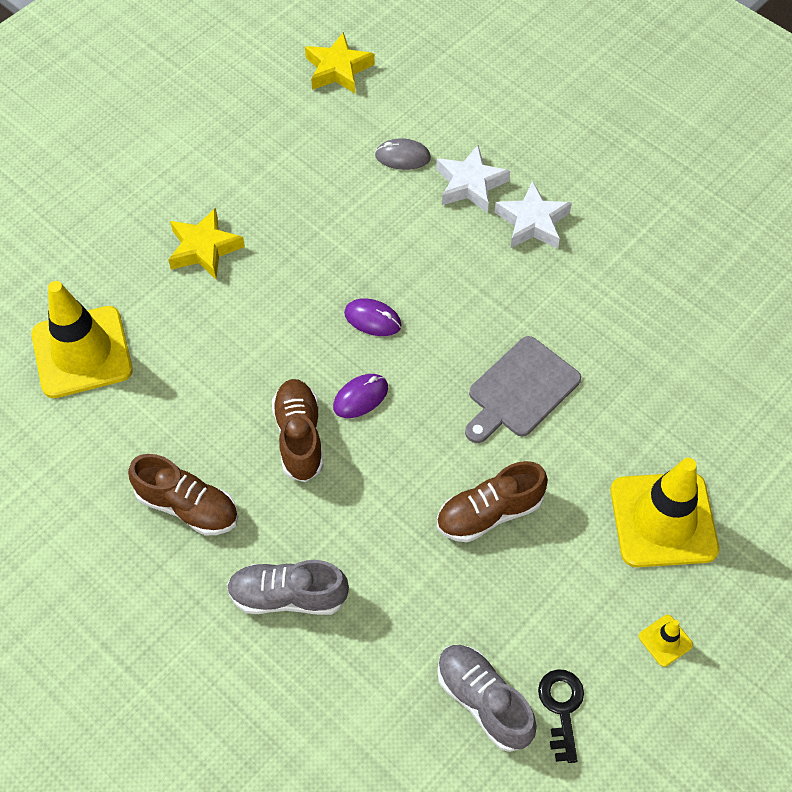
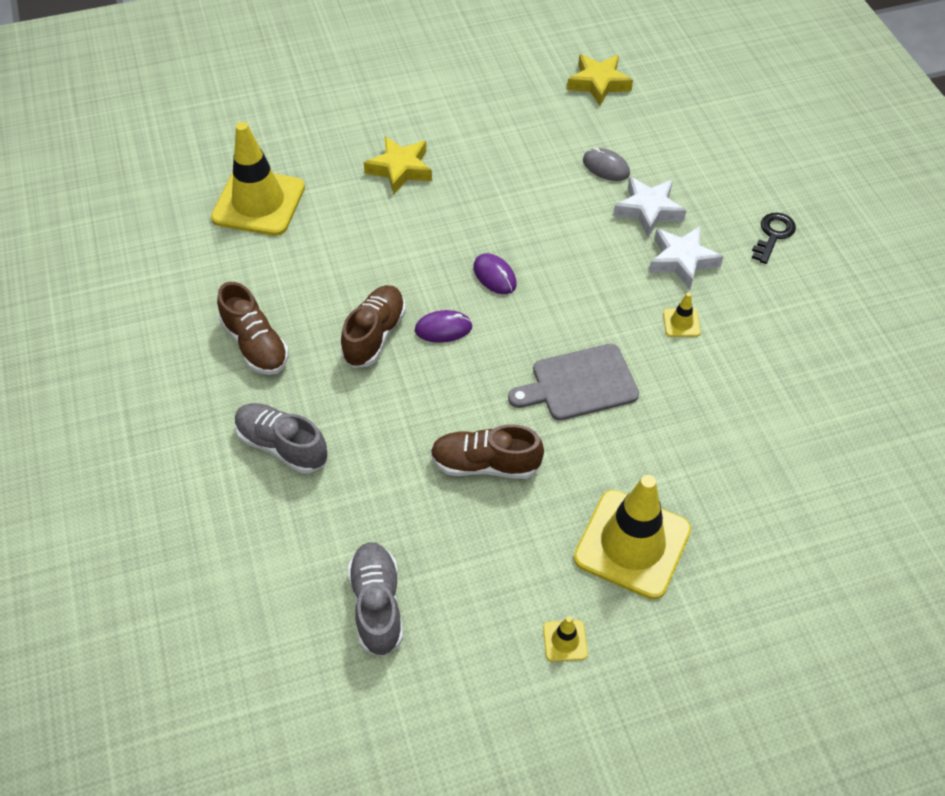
camera: 30 degrees right, 5 degrees down
black key [538,669,584,763] -> black key moved to [752,213,796,264]
none -> yellow traffic cone [663,292,701,337]

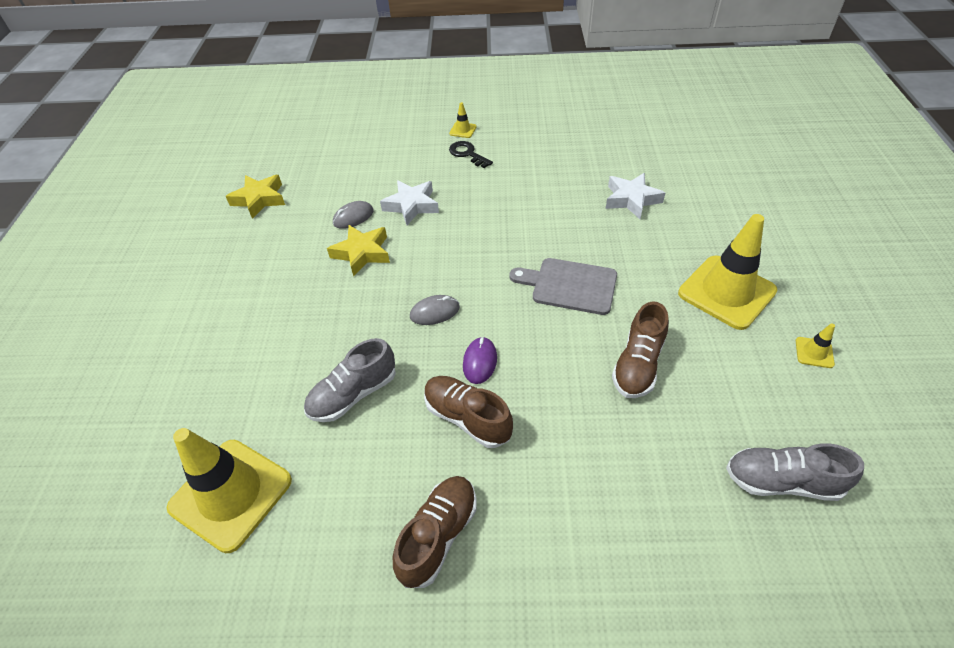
camera: 70 degrees left, 5 degrees down
brown shoe [217,282,289,375] -> brown shoe turned 45 degrees counterclockwise [393,476,477,588]
grey shoe [235,403,328,474] -> grey shoe moved to [304,338,396,422]
yellow star [364,137,432,195] -> yellow star moved to [327,225,390,277]
purple mouse [473,253,517,294] -> grey mouse [410,295,460,325]
grey cutting board [508,344,639,421] -> grey cutting board turned 105 degrees clockwise [509,258,617,315]
white star [649,226,724,289] -> white star moved to [606,173,665,219]
yellow traffic cone [663,292,701,337] -> yellow traffic cone moved to [449,102,477,138]

